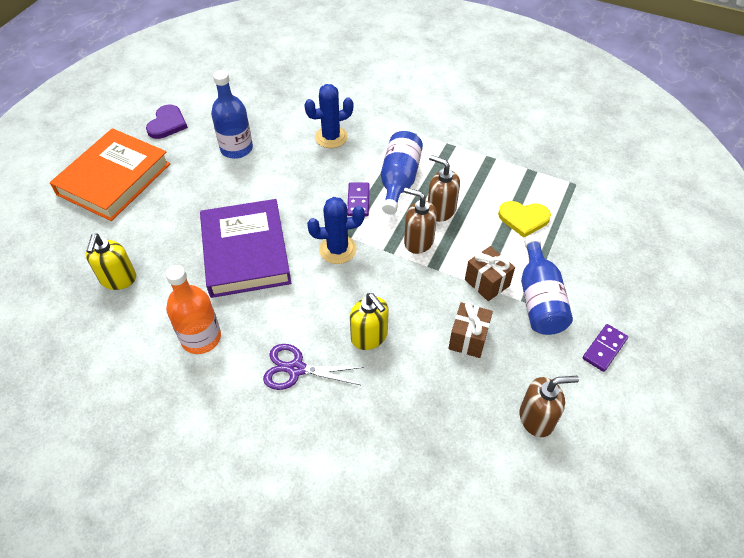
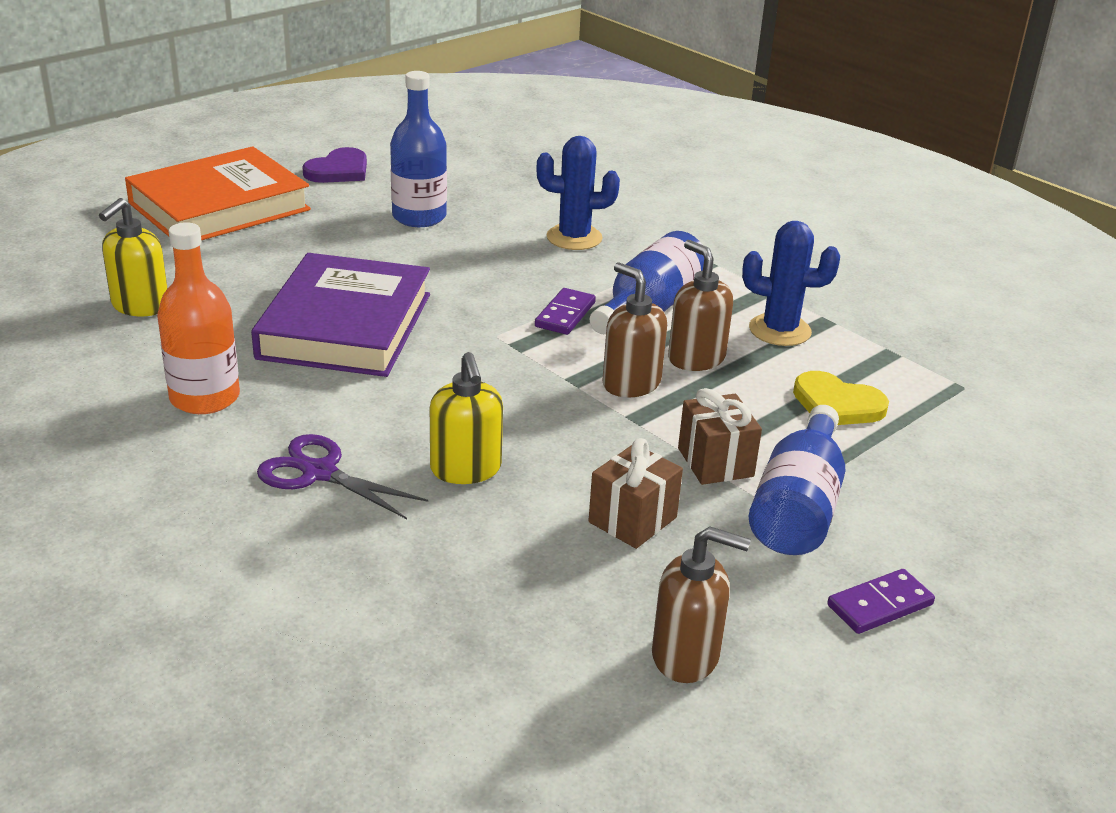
camera: 20 degrees right, 20 degrees down
blue cactus [307,197,365,264] -> blue cactus moved to [742,221,840,346]

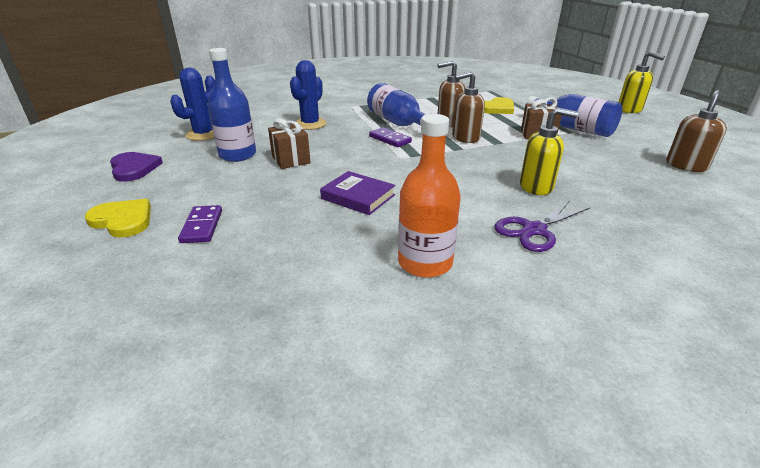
camera: 65 degrees left, 0 degrees up
yellow soap dispenser [99,198,168,317] -> yellow soap dispenser moved to [619,51,665,113]
orange book [125,146,311,241] -> yellow heart [85,199,151,238]
purple book [251,253,430,377] -> purple book [320,171,395,215], size x0.51
brown gift [588,438,683,549] -> brown gift moved to [268,118,311,169]
blue cactus [742,221,840,346] -> blue cactus moved to [170,68,215,141]
purple domino [827,569,935,634] -> purple domino moved to [178,205,222,243]

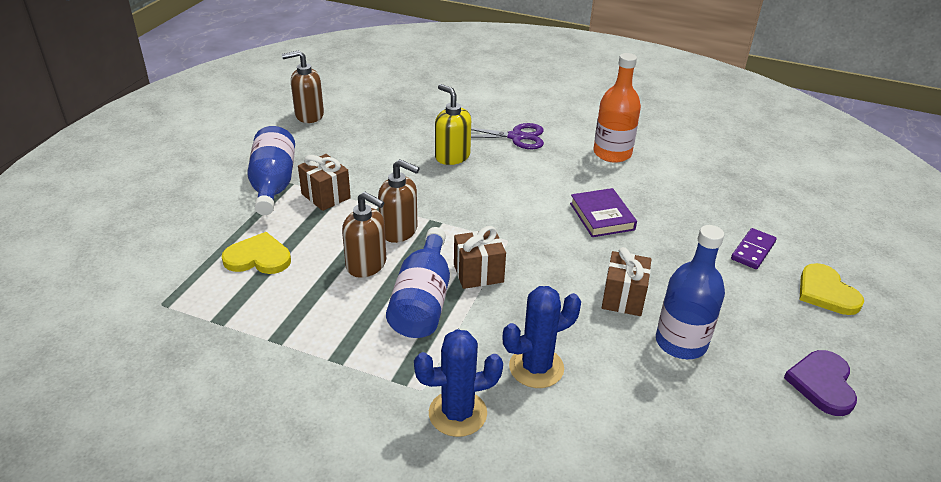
camera: 140 degrees left, 5 degrees up
blue cactus [170,68,215,141] -> blue cactus moved to [414,329,503,437]
purple domino [369,127,412,147] -> brown gift [454,226,506,289]
yellow soap dispenser [619,51,665,113] -> none

